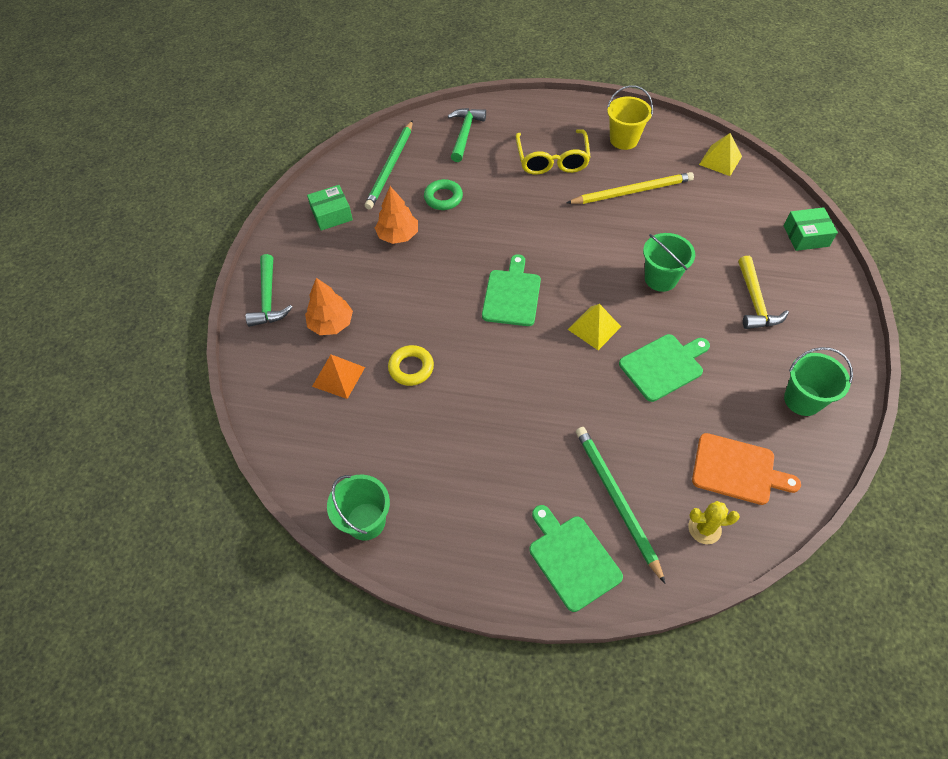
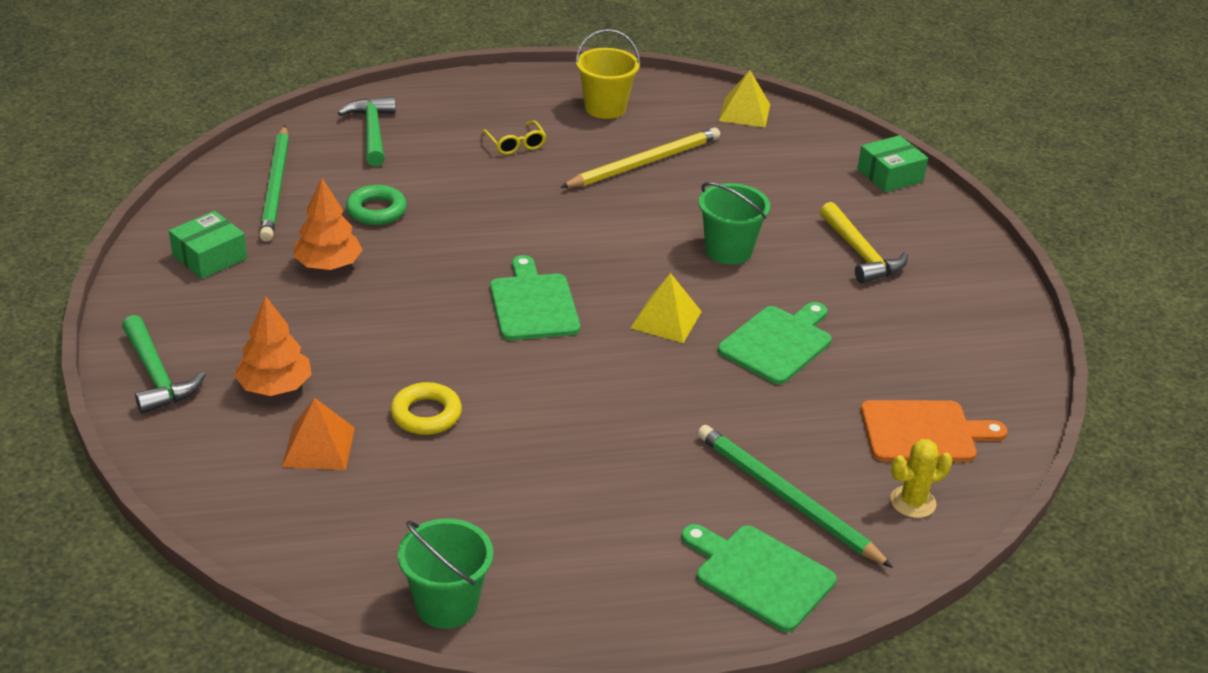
camera: 25 degrees left, 20 degrees down
yellow glasses [516,129,591,175] -> yellow glasses [482,120,547,155], size x0.53
green bucket [784,347,853,416] -> none

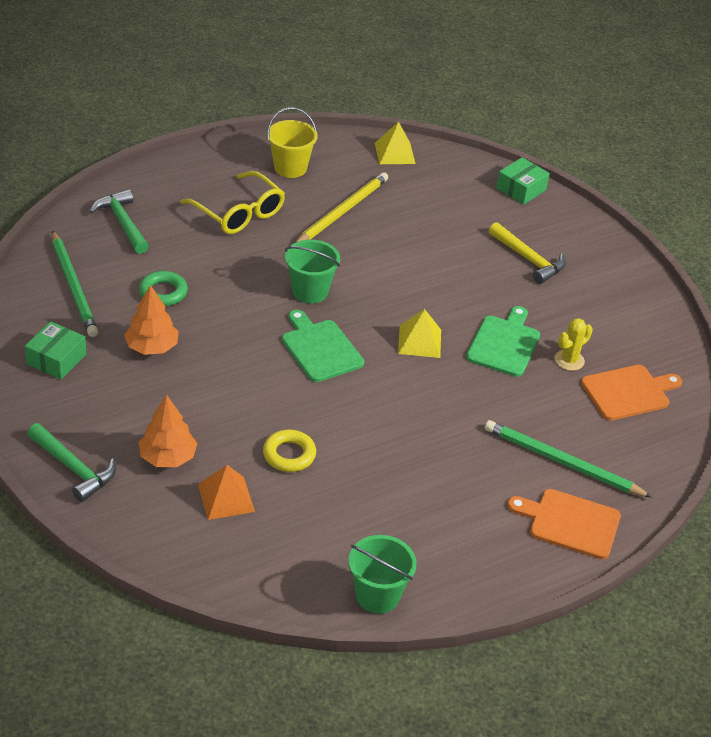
camera: 20 degrees left, 5 degrees up
yellow glasses [482,120,547,155] -> yellow glasses [180,171,285,234], size x1.89
green cutting board [682,524,837,632] -> orange cutting board [507,489,621,559]
green bucket [698,182,770,265] -> green bucket moved to [285,240,340,304]
yellow cactus [890,439,953,518] -> yellow cactus moved to [554,318,593,371]

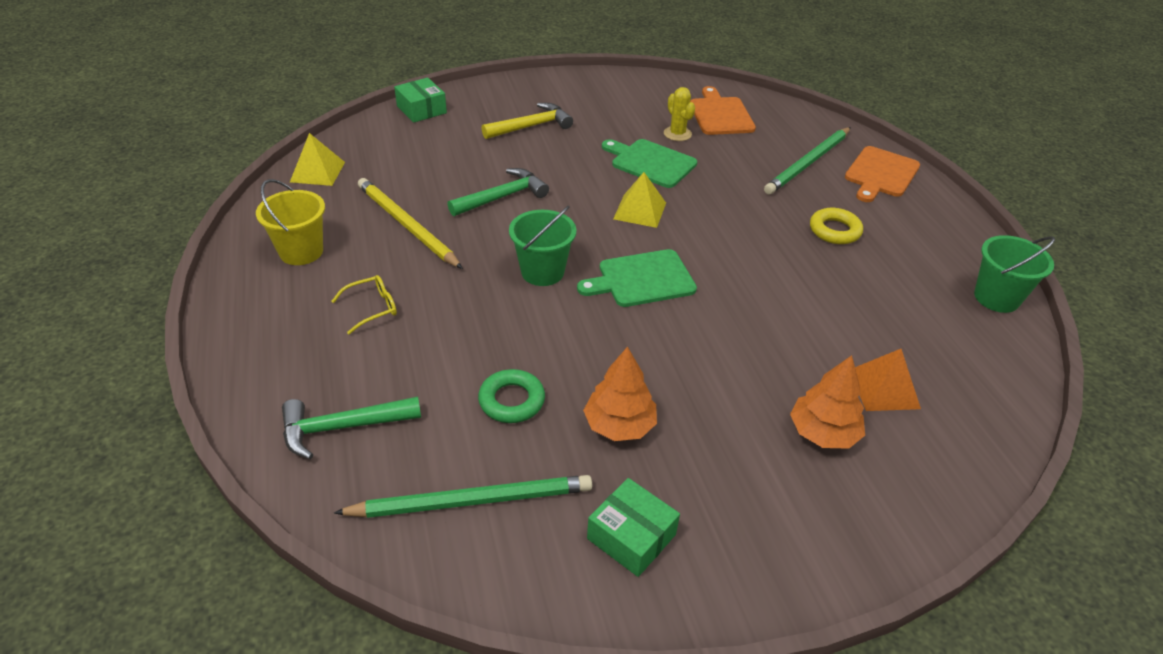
camera: 75 degrees left, 0 degrees up
green hammer [27,423,116,502] -> green hammer moved to [447,168,549,216]
yellow glasses [180,171,285,234] -> yellow glasses [331,275,397,334], size x0.53
yellow ring [263,430,316,472] -> yellow ring moved to [810,208,863,244]

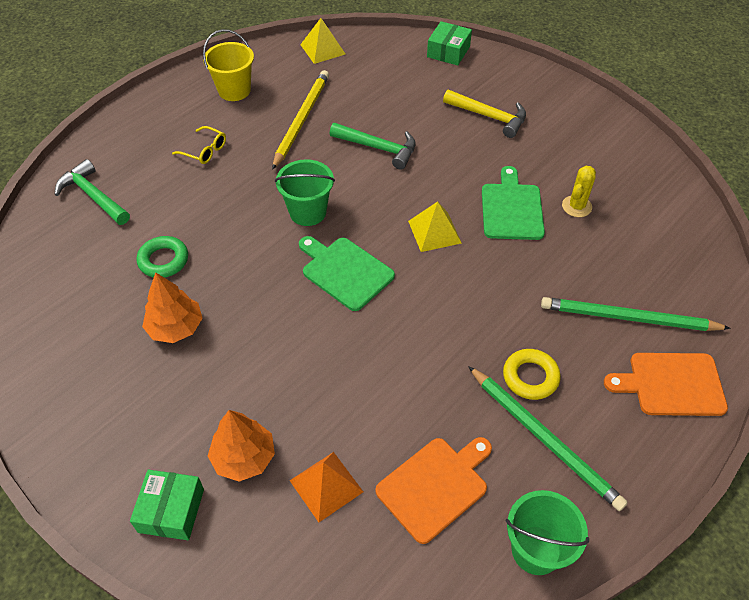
camera: 60 degrees right, 10 degrees up
green pencil [334,475,592,518] -> green pencil moved to [468,366,628,511]
green box [587,478,680,577] -> green box moved to [130,470,204,540]
orange cutting board [690,86,756,135] -> orange cutting board moved to [375,437,492,544]

